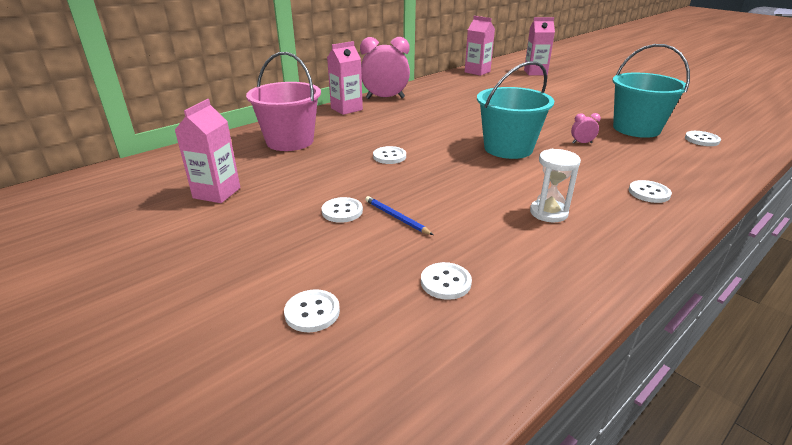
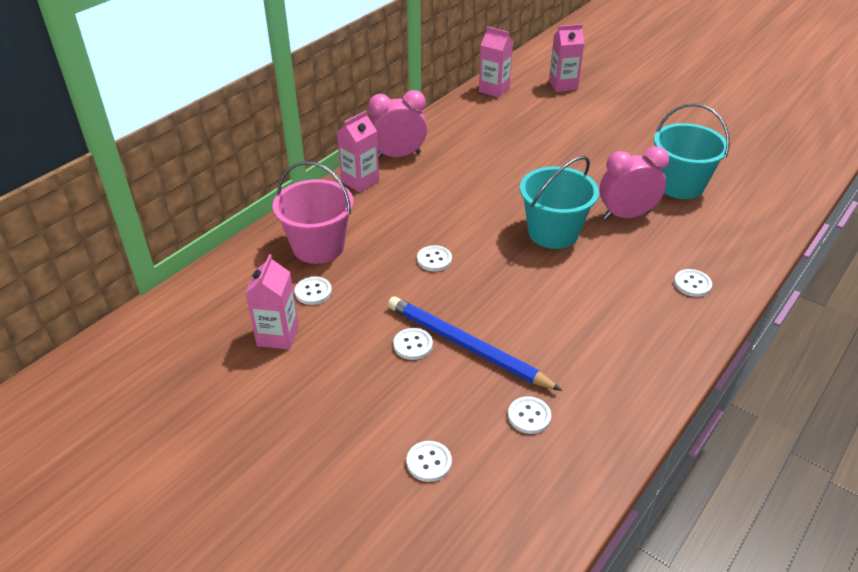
camera: 10 degrees left, 10 degrees up
blue pencil [365,196,433,235] -> blue pencil [388,296,562,391], size x2.27
white hourglass [530,149,581,222] -> none
pink clock [571,113,601,144] -> pink clock [600,146,669,220], size x2.35
white button [685,131,721,146] -> white button moved to [295,277,332,305]

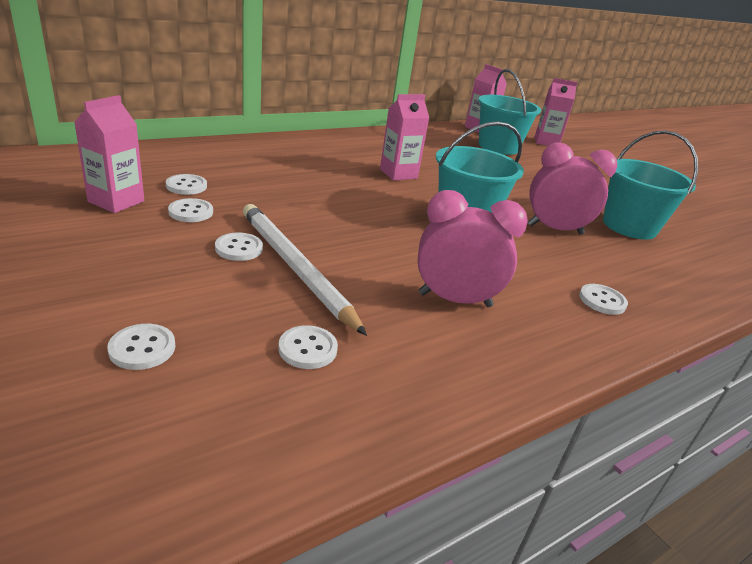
camera: 15 degrees right, 10 degrees down
pink bucket [273,161,354,264] -> none
pink carton [337,111,379,193] -> pink carton moved to [380,94,429,181]
pink clock [368,90,427,159] -> pink clock moved to [418,190,528,307]
blue pencil [388,296,562,391] -> white pencil [243,204,367,336]
white button [417,245,452,271] -> white button moved to [168,198,213,222]
none -> turquoise bucket [478,69,541,155]

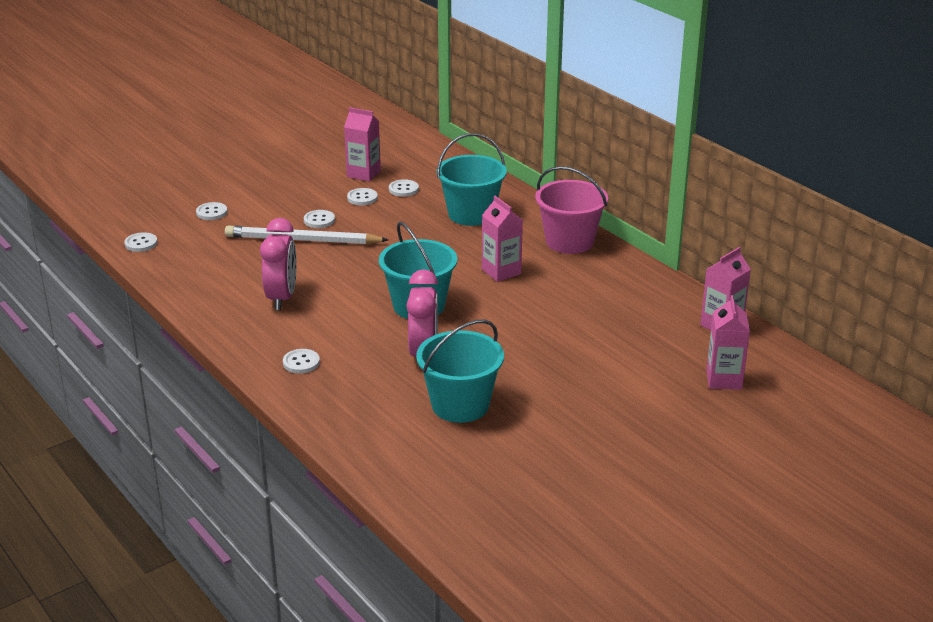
camera: 90 degrees right, 0 degrees up
white pencil [243,204,367,336] -> white pencil turned 135 degrees counterclockwise [225,226,388,244]
white button [278,325,338,369] -> white button moved to [124,232,158,252]
turquoise bucket [478,69,541,155] -> turquoise bucket moved to [437,133,507,226]
none -> pink bucket [535,166,608,254]

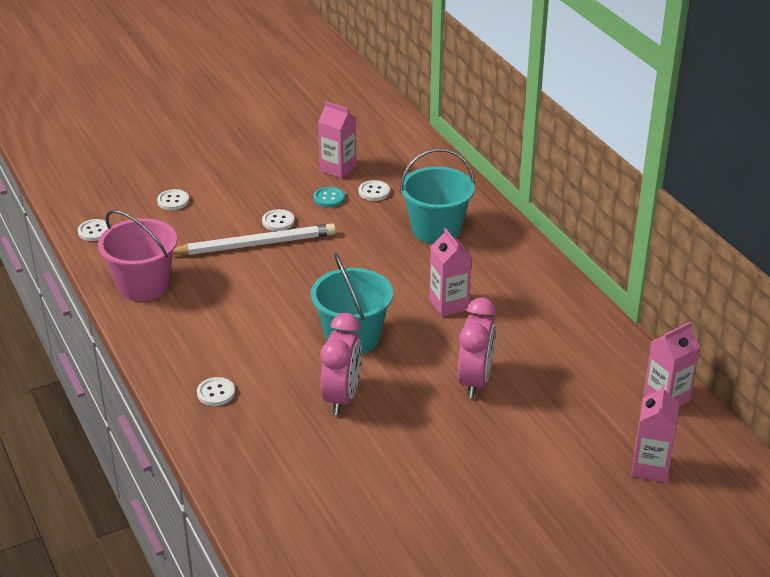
camera: 10 degrees right, 5 degrees up
white pencil [225,226,388,244] -> white pencil turned 150 degrees clockwise [173,223,336,255]
pink clock [260,218,297,310] -> pink clock moved to [458,297,496,398]
white button [347,188,378,205] -> turquoise button [313,187,345,207]
turquoise bucket [416,320,504,423] -> none
pink bucket [535,166,608,254] -> pink bucket moved to [98,210,177,301]

